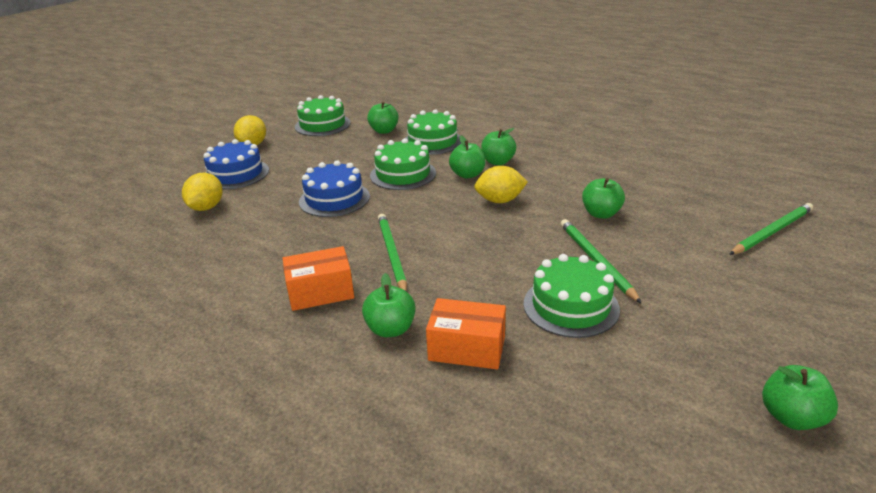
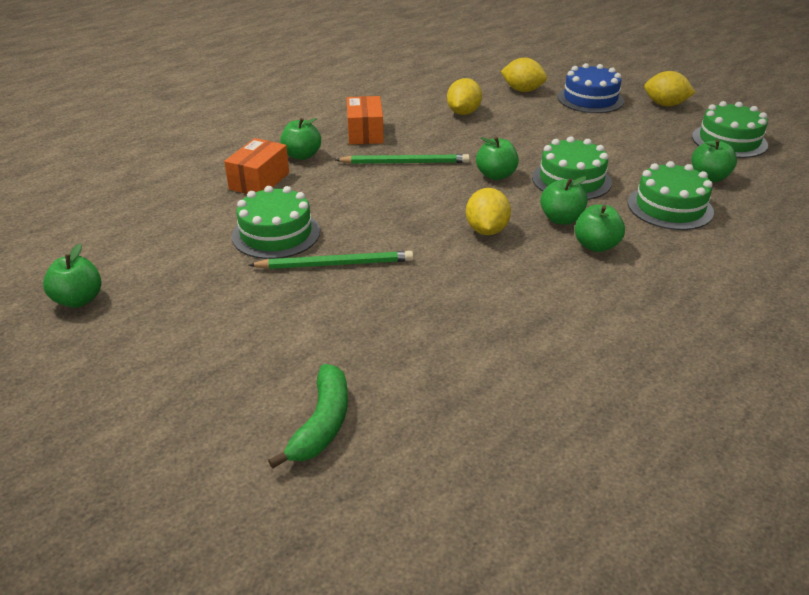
camera: 100 degrees right, 5 degrees up
blue cake [299,161,370,217] -> none
green apple [582,178,625,219] -> green apple moved to [476,137,519,180]
green pencil [729,203,813,255] -> green banana [268,364,348,469]
none -> yellow lemon [447,78,482,115]

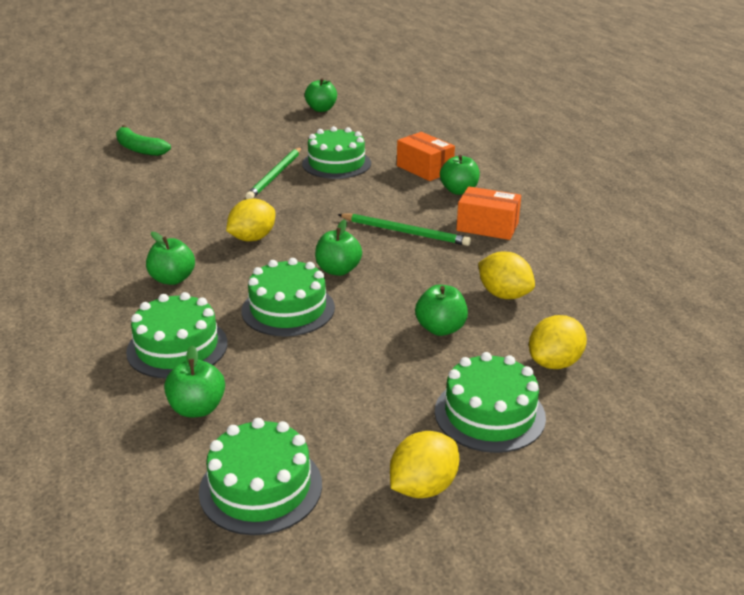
camera: 115 degrees right, 5 degrees down
green pencil [335,154,470,164] -> green pencil turned 90 degrees counterclockwise [338,213,471,246]
yellow lemon [466,188,511,235] -> yellow lemon turned 75 degrees counterclockwise [226,198,275,241]
green apple [540,176,588,225] -> green apple moved to [415,285,468,336]
blue cake [557,63,624,113] -> green cake [435,352,546,453]

